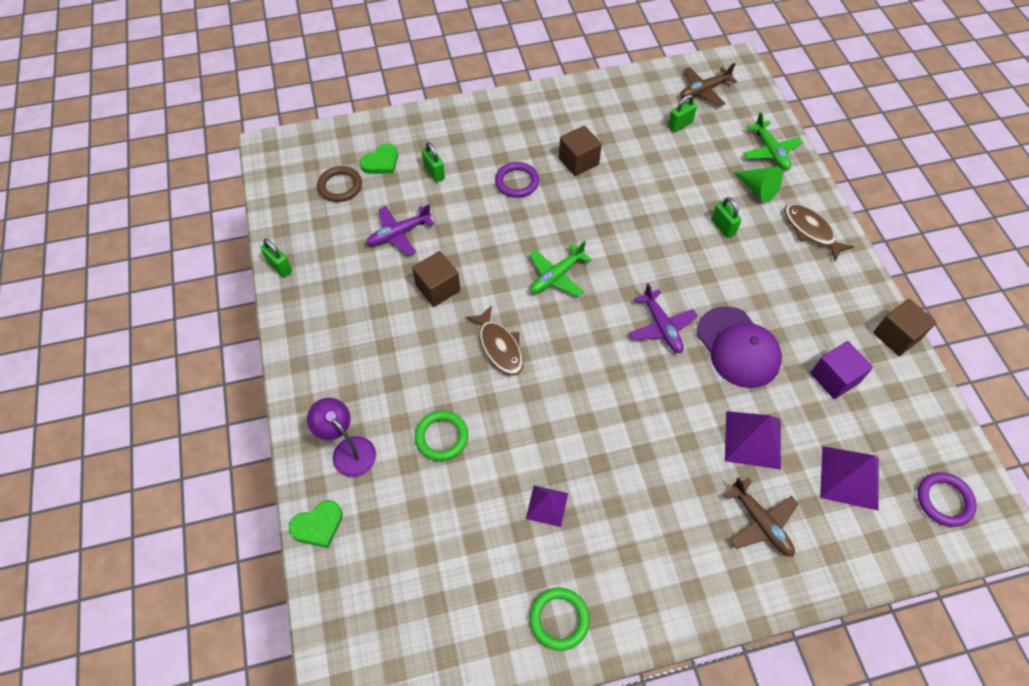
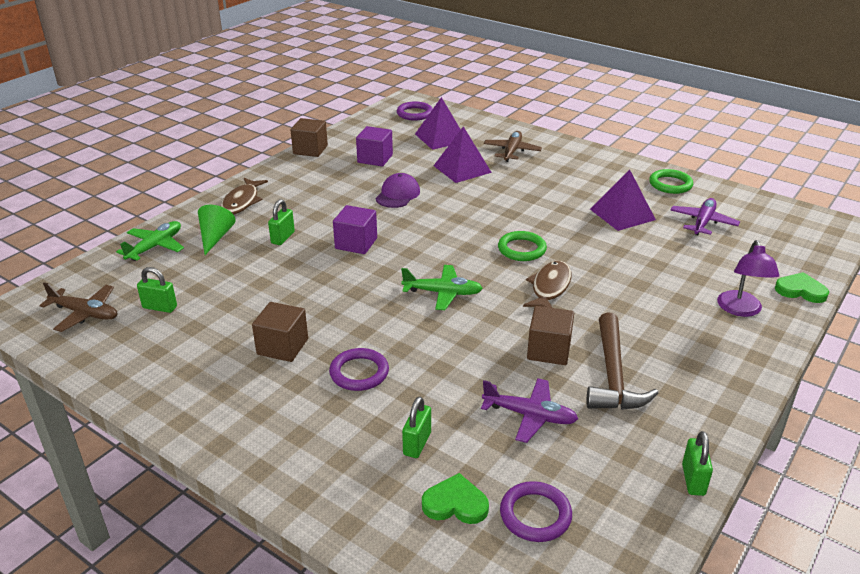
camera: 130 degrees left, 25 degrees down
brown ring [317,166,362,202] -> purple ring [500,481,572,542]
green ring [415,411,468,461] -> green ring moved to [498,231,547,261]
purple pyramid [526,485,568,527] -> purple pyramid [590,169,656,231], size x1.60
purple plane [630,283,698,353] -> purple plane moved to [670,198,740,235]
purple cap [697,306,782,388] -> purple cap [375,173,420,208], size x0.65
none -> purple cube [333,205,377,254]
none -> brown hammer [587,313,658,410]

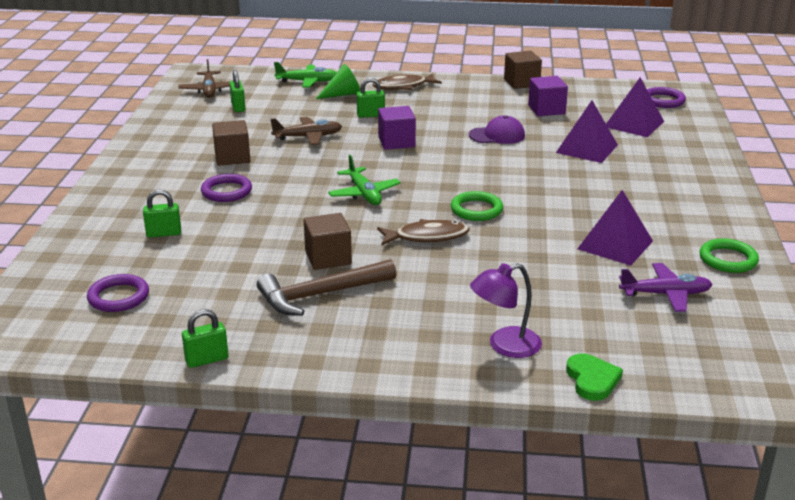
camera: 60 degrees right, 5 degrees down
green heart [422,473,489,524] -> none
purple plane [481,378,578,443] -> none
brown plane [484,131,542,162] -> brown plane moved to [271,117,342,145]

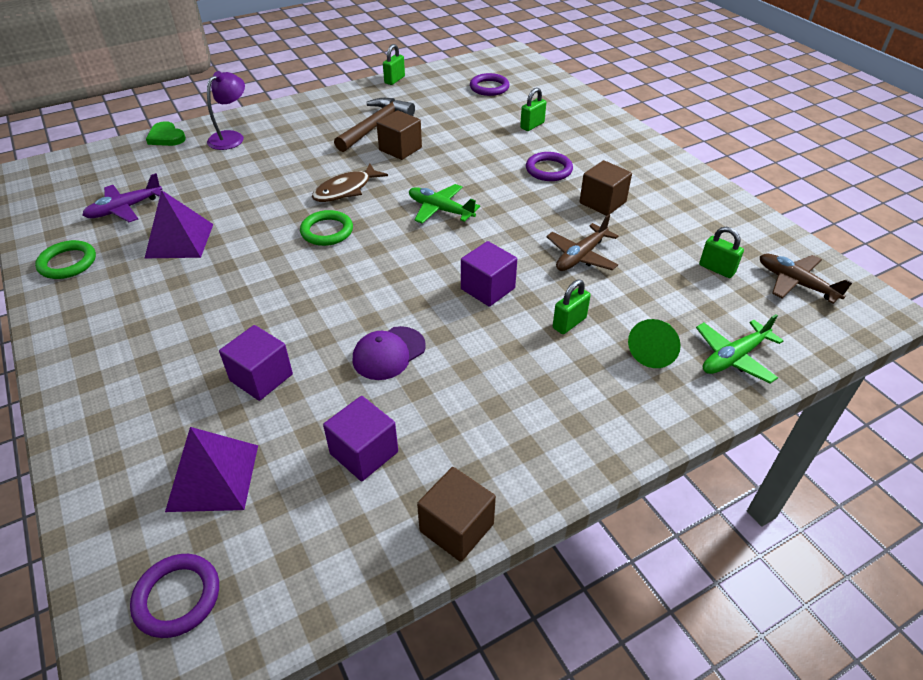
camera: 145 degrees right, 15 degrees up
brown fish [373,74,442,90] -> none
purple pyramid [556,101,618,163] -> purple cube [219,325,293,401]

